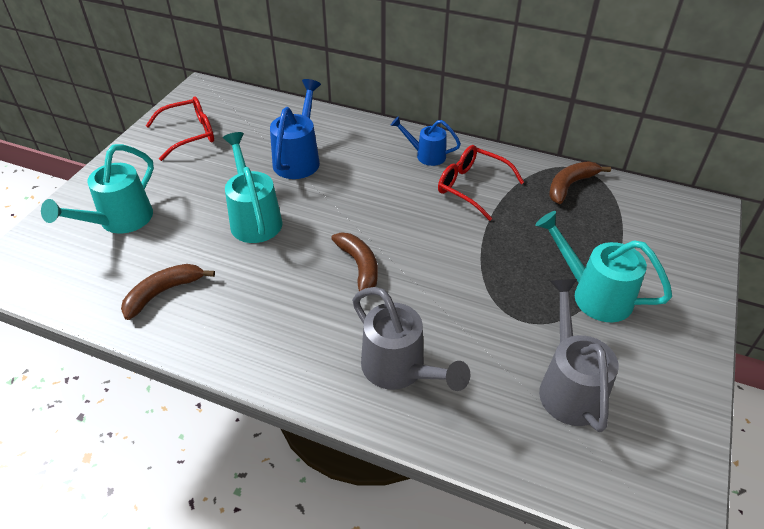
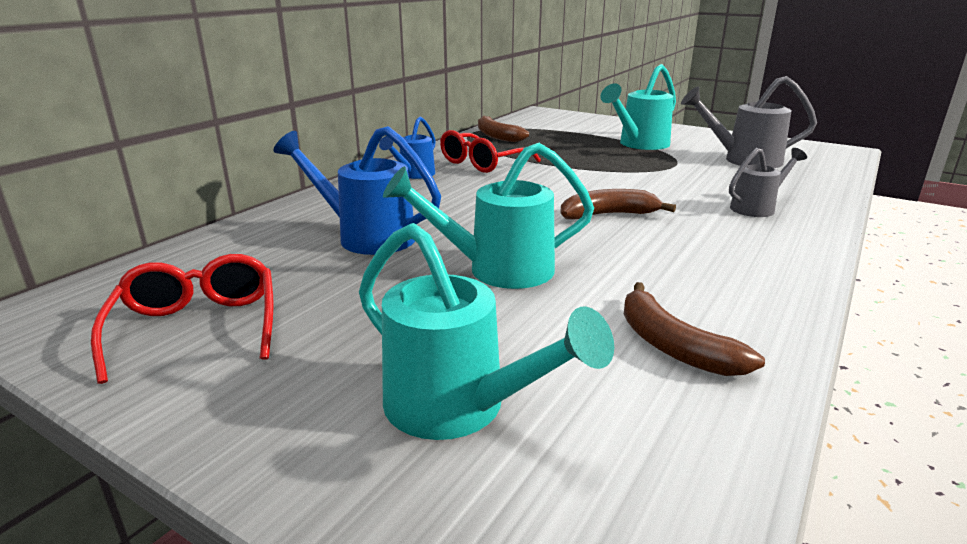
camera: 80 degrees left, 20 degrees down
grey watering can [352,287,470,391] -> grey watering can [729,148,807,217], size x0.63

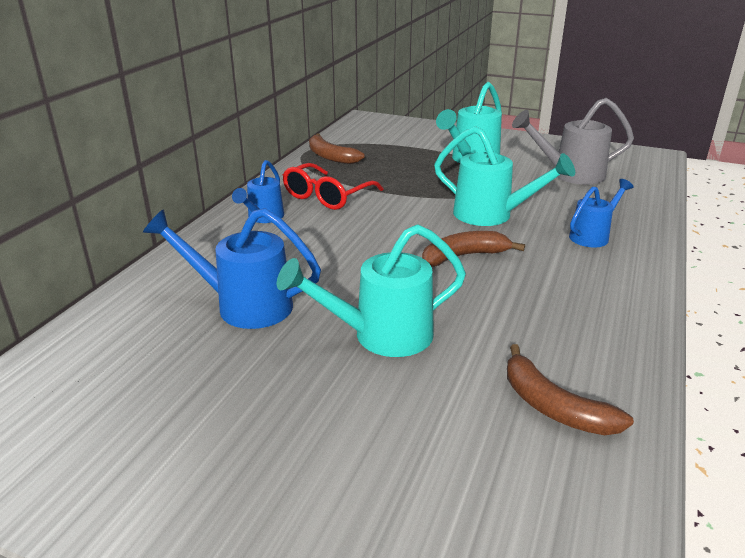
camera: 10 degrees left, 5 degrees up
red glasses [91,254,274,384] -> none
turquoise watering can [359,223,614,440] -> turquoise watering can moved to [434,126,575,226]
grey watering can [729,148,807,217] -> blue watering can [569,179,633,248]

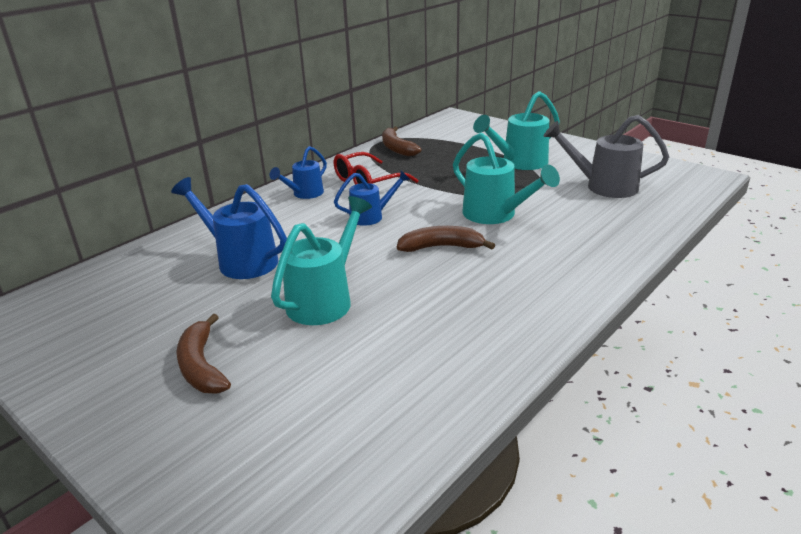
camera: 20 degrees right, 0 degrees up
turquoise watering can [277,224,466,357] -> turquoise watering can turned 120 degrees clockwise [271,196,372,325]
brown banana [507,344,634,435] -> brown banana moved to [176,314,231,394]
blue watering can [569,179,633,248] -> blue watering can moved to [334,171,411,226]

